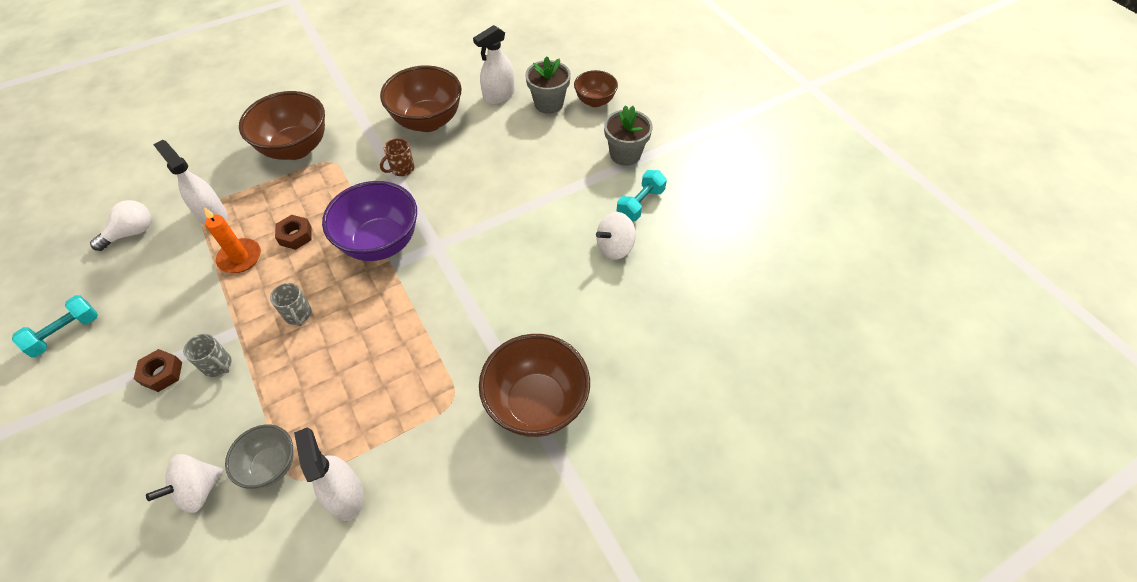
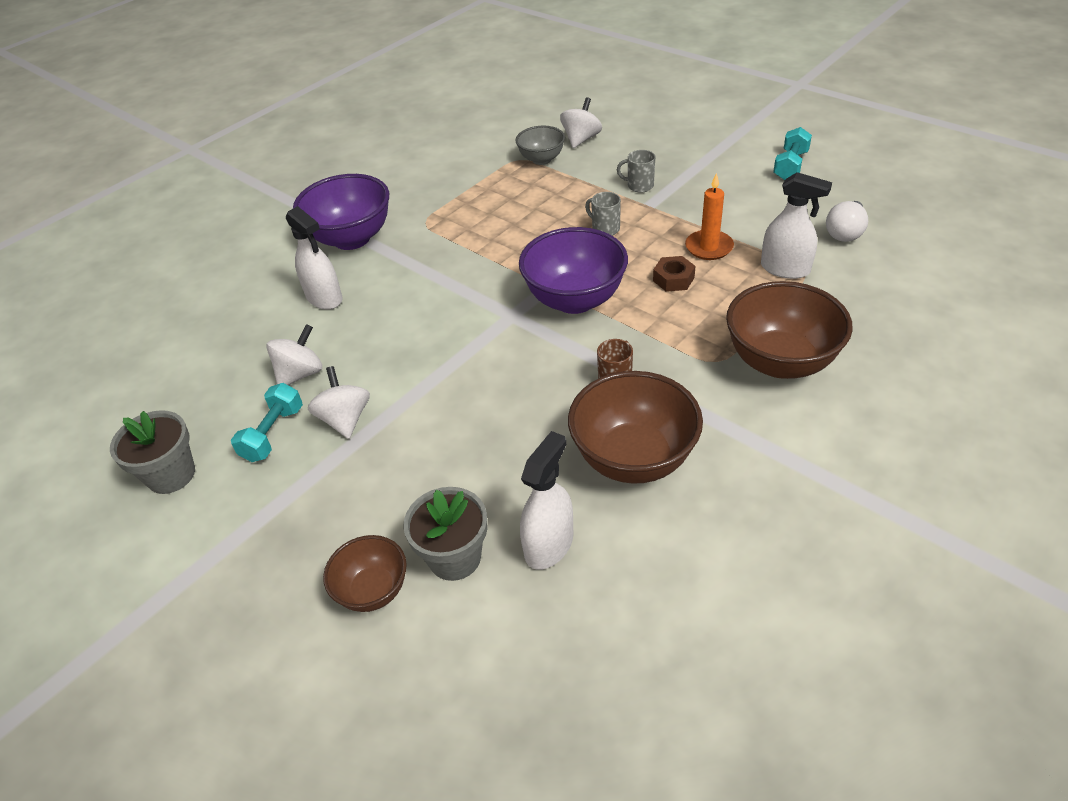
camera: 165 degrees right, 10 degrees down
brown nut [134,349,182,392] -> none
white spray bottle [294,427,364,521] -> white spray bottle moved to [286,206,342,310]
brown bowl [479,334,590,437] -> purple bowl [293,174,389,250]
grey flower pot [604,105,653,166] -> grey flower pot moved to [110,410,195,494]
none -> white spinning top [308,366,370,439]

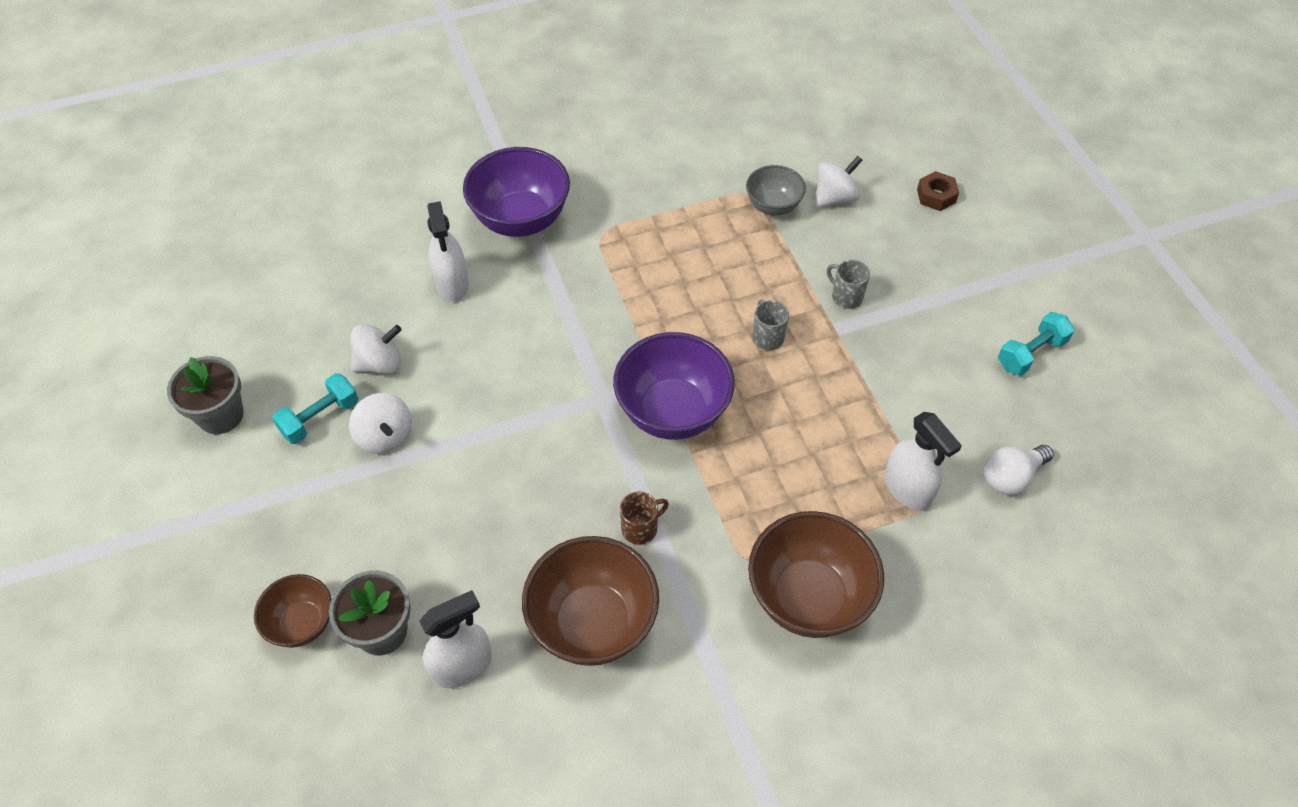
camera: 25 degrees right, 10 degrees up
white spinning top [308,366,370,439] -> white spinning top turned 135 degrees clockwise [349,393,412,454]
brown nut [653,256,695,292] -> brown nut moved to [917,171,959,211]
orange candle [685,173,734,260] -> none

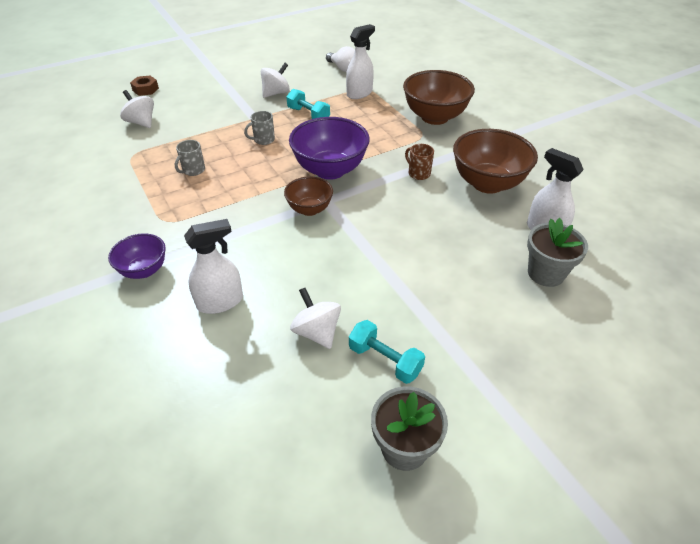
camera: 100 degrees left, 10 degrees down
brown bowl [254,574,332,648] -> brown bowl moved to [284,176,333,216]
white spinning top [349,393,412,454] -> white spinning top moved to [261,63,290,98]
purple bowl [463,147,570,237] -> purple bowl [108,233,166,279], size x0.57
grey bowl [746,165,806,216] -> none
grey mug [827,260,870,309] -> grey mug moved to [175,140,205,176]
turquoise dumbbell [998,312,1074,376] -> turquoise dumbbell moved to [286,89,330,119]

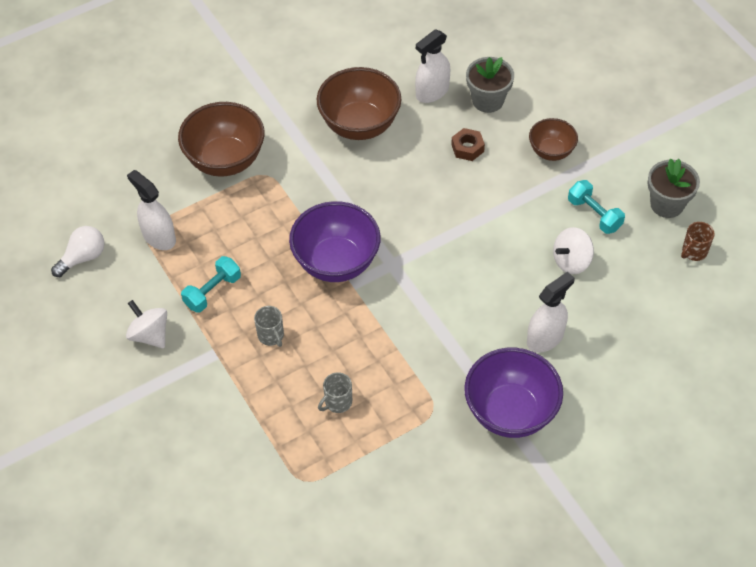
camera: 90 degrees left, 10 degrees up
purple bowl [108,233,166,279] -> purple bowl [464,348,563,438], size x1.75
white spinning top [120,90,154,128] -> none
brown nut [130,76,159,96] -> brown nut moved to [451,128,485,161]
grey mug [175,140,205,176] -> grey mug turned 105 degrees clockwise [318,372,352,413]
white spray bottle [184,219,243,314] -> white spray bottle turned 75 degrees clockwise [527,272,574,353]
brown bowl [284,176,333,216] -> brown bowl moved to [529,118,578,161]
turquoise dumbbell [349,320,425,384] -> turquoise dumbbell turned 75 degrees counterclockwise [568,180,625,234]
brown mug [405,144,434,180] -> brown mug moved to [681,222,714,261]

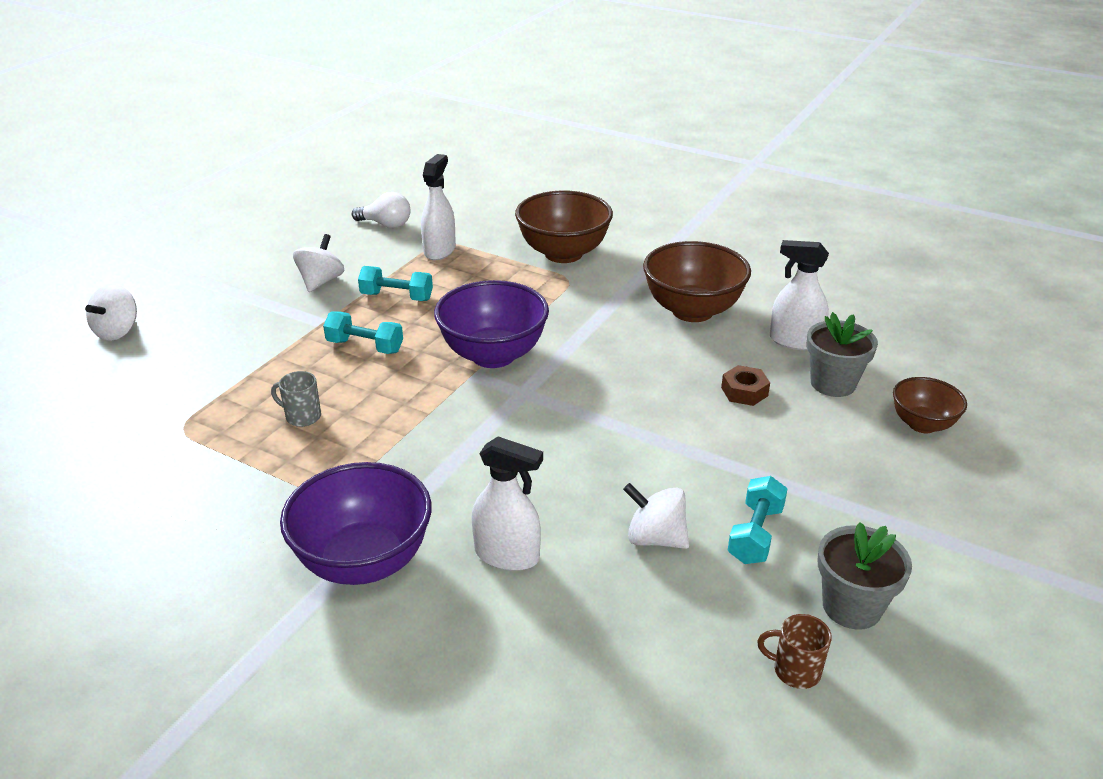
camera: 60 degrees right, 20 degrees down
grey mug [254,306,284,347] -> turquoise dumbbell [323,311,403,354]
brown bowl [529,118,578,161] -> brown bowl moved to [893,377,967,433]
none -> white spinning top [85,284,137,341]

